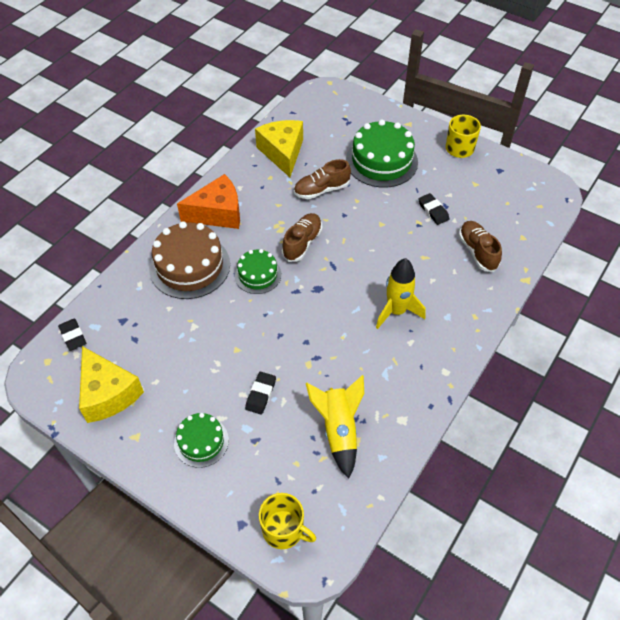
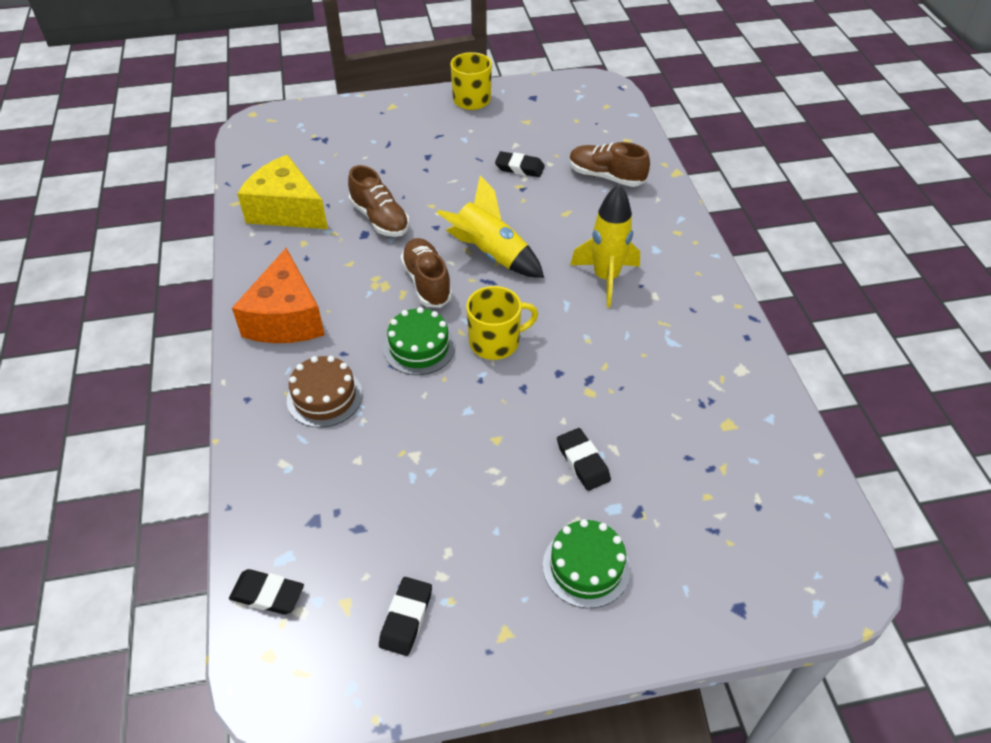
camera: 45 degrees left, 5 degrees down
yellow cheese [79,346,144,423] -> black eraser [379,577,432,656]
brown cake [149,221,230,299] -> brown cake [287,356,363,428], size x0.58
orange cheese [177,174,240,229] -> orange cheese turned 150 degrees clockwise [232,248,325,343]
yellow mug [259,493,316,549] -> yellow mug moved to [466,286,538,360]
brown shoe [294,159,351,199] -> brown shoe turned 60 degrees counterclockwise [348,165,409,237]
yellow rocket [306,375,364,479] -> yellow rocket moved to [437,175,544,278]
green cake [346,120,418,188] -> none

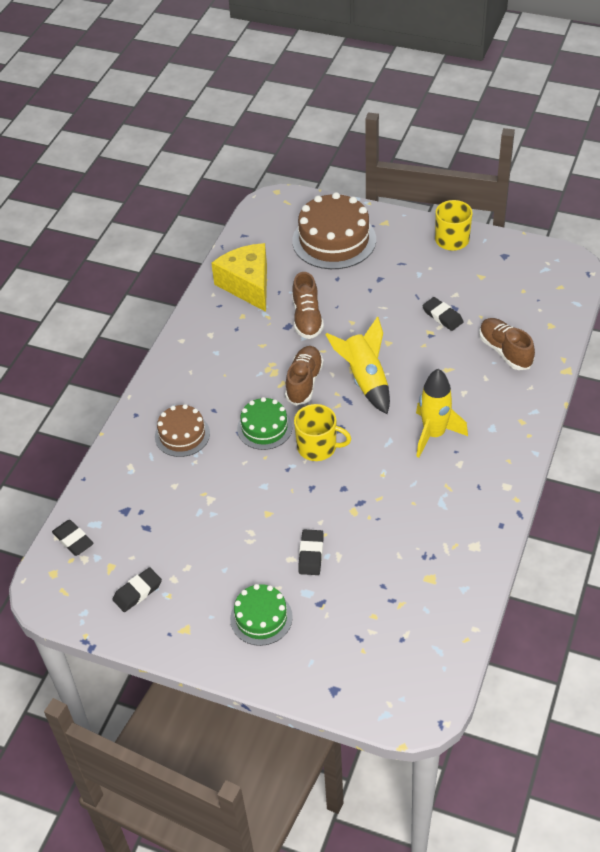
camera: 35 degrees right, 0 degrees up
orange cheese [232,248,325,343] -> none
none -> brown cake [292,192,376,269]

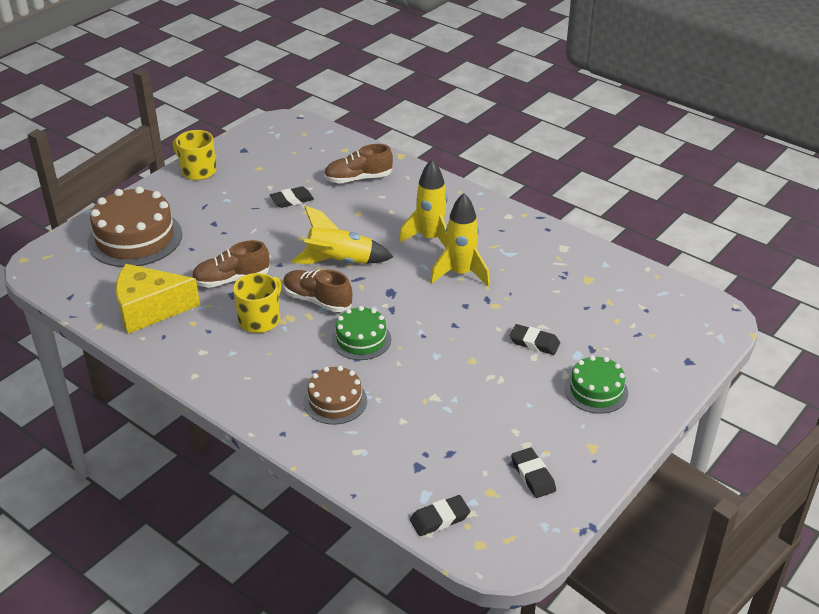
camera: 75 degrees left, 10 degrees down
brown shoe [292,272,324,339] -> brown shoe turned 150 degrees clockwise [191,240,270,288]
yellow mug [294,404,351,461] -> yellow mug moved to [233,273,282,333]
none -> yellow rocket [430,193,490,287]

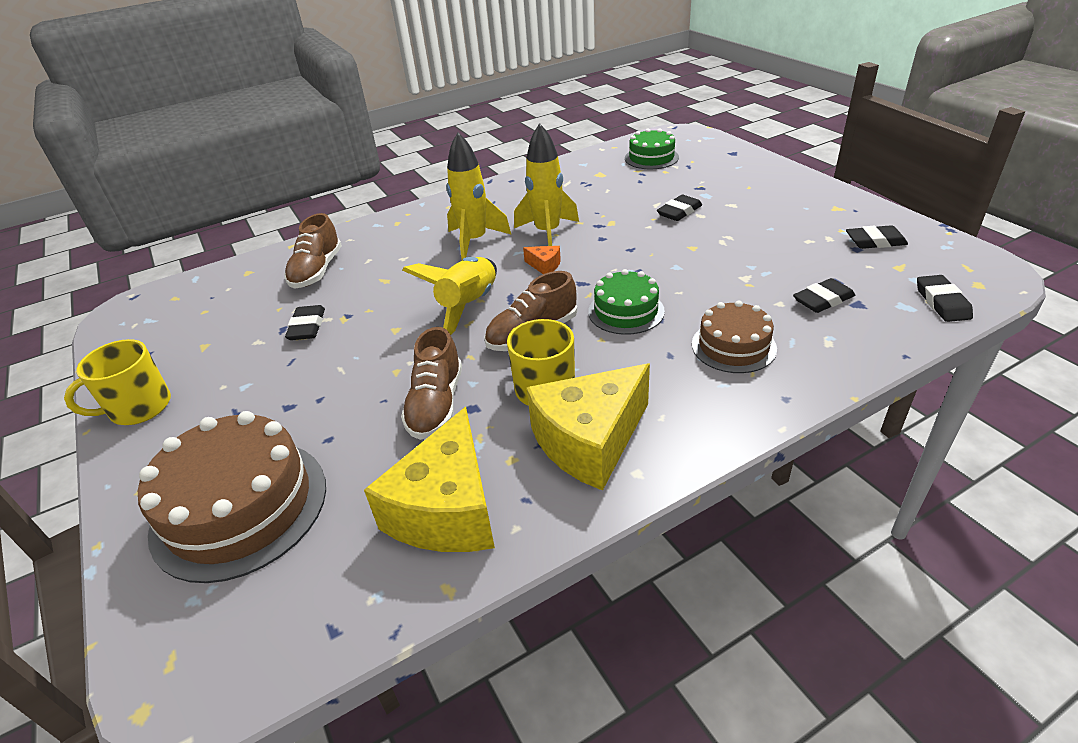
camera: 65 degrees left, 0 degrees up
green cake [565,356,628,414] -> green cake moved to [625,128,679,169]
none -> orange cheese [523,246,561,274]
none -> yellow cheese [527,364,650,491]
none -> black eraser [793,278,855,313]

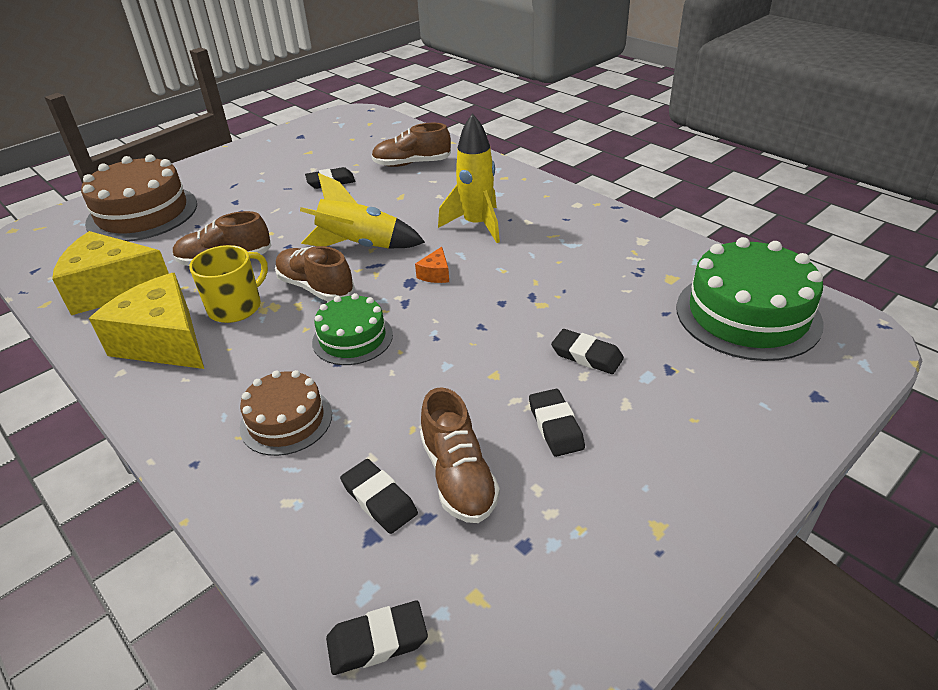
camera: 75 degrees right, 0 degrees up
yellow mug [64,339,171,425] -> none
yellow rocket [514,123,579,246] -> none
green cake [625,128,679,169] -> green cake [676,237,824,361], size x1.73
black eraser [846,225,908,249] -> black eraser moved to [529,389,585,457]
none -> brown shoe [420,387,500,523]

